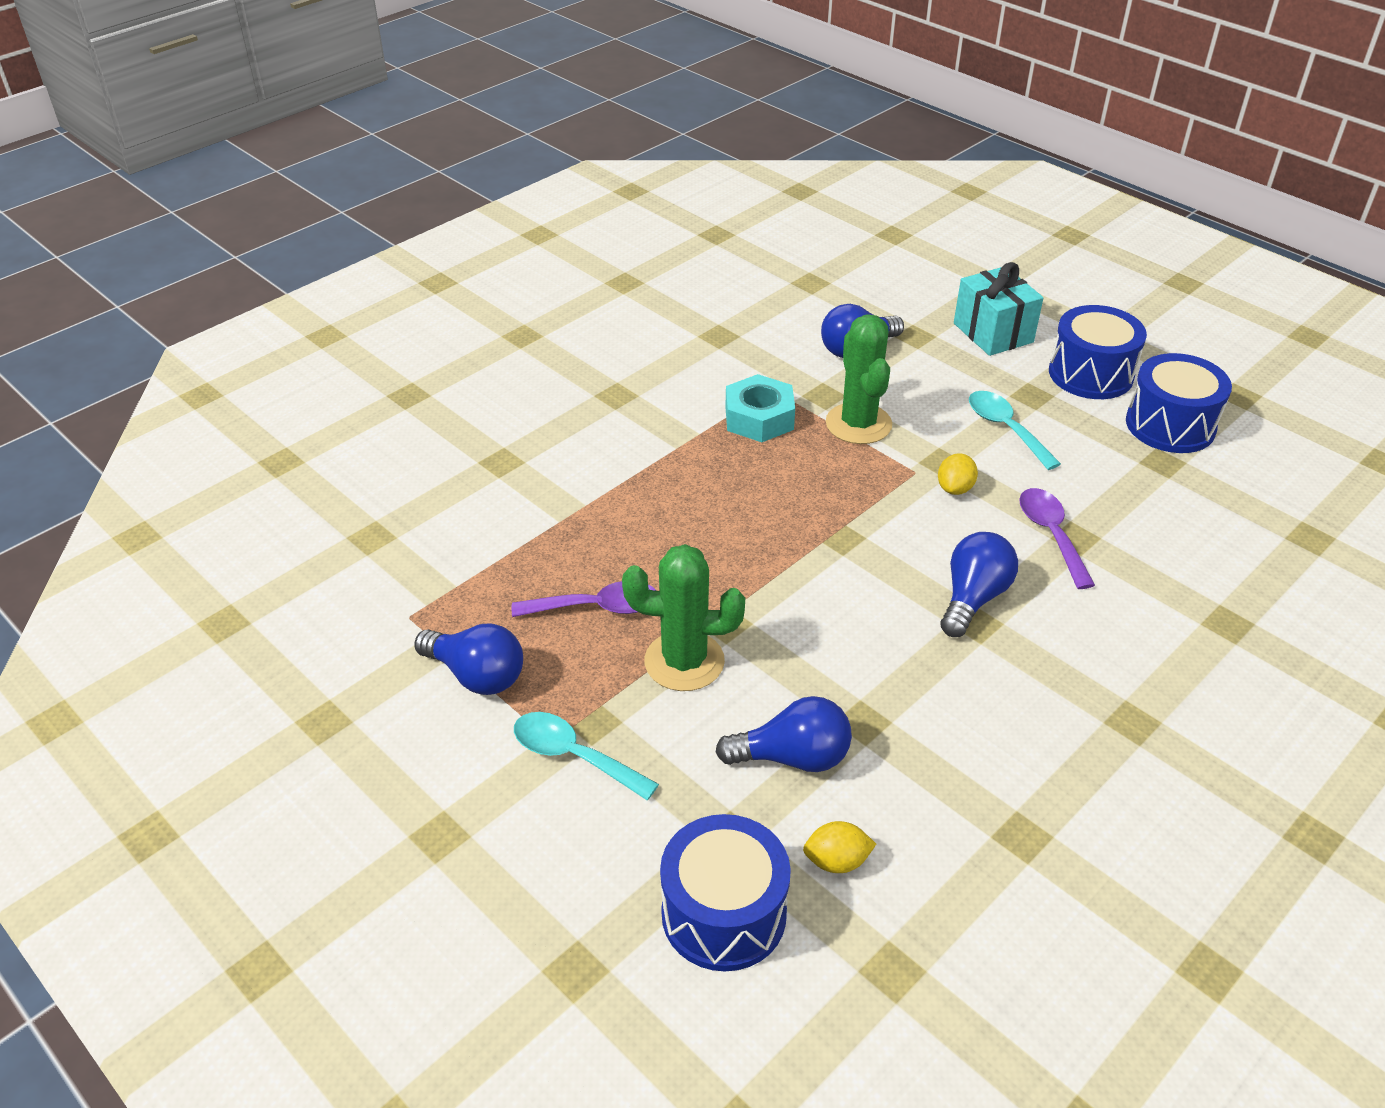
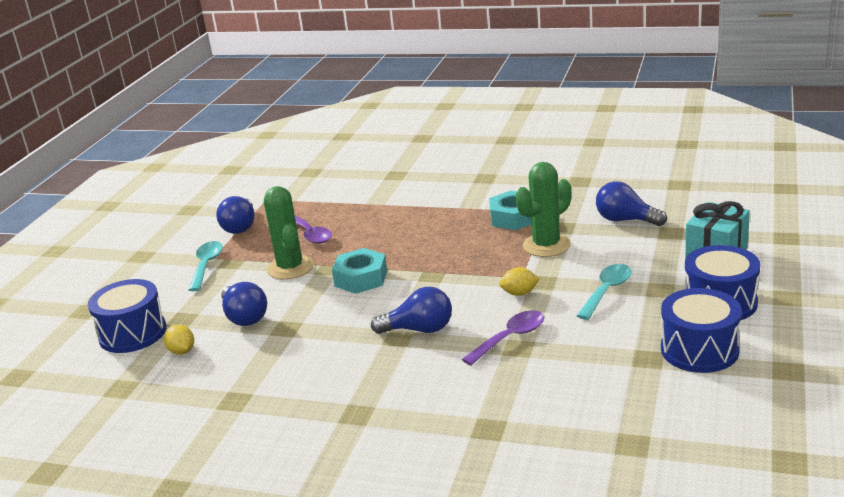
camera: 65 degrees right, 15 degrees down
none -> turquoise nut [332,248,387,294]

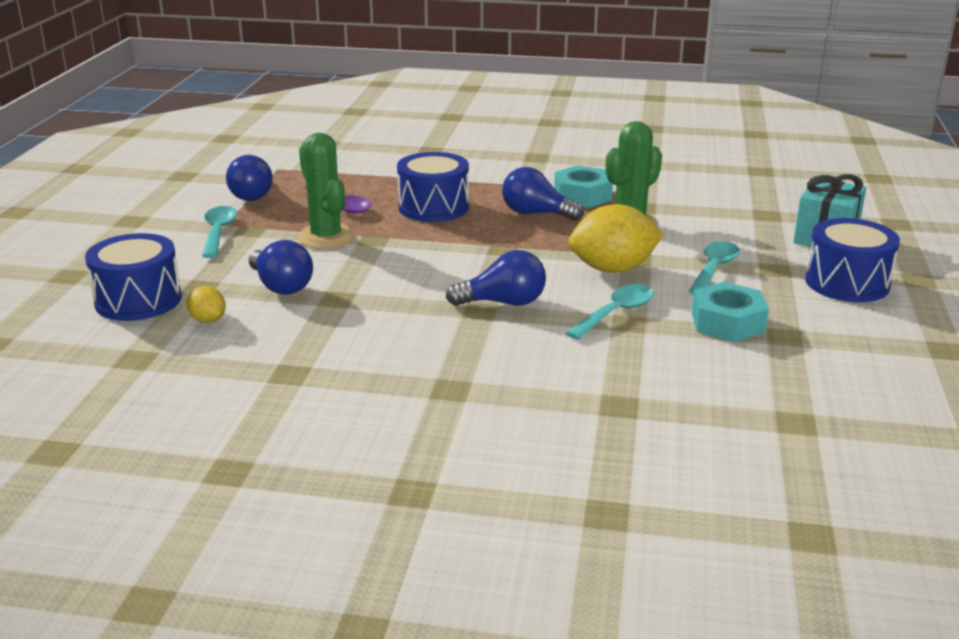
camera: 10 degrees left, 0 degrees up
turquoise nut [332,248,387,294] -> turquoise nut moved to [692,282,769,342]
purple spoon [462,310,545,366] -> turquoise spoon [566,284,654,340]
yellow lemon [499,267,540,296] -> yellow lemon [568,204,664,273], size x2.03
blue light bulb [596,181,667,226] -> blue light bulb moved to [502,167,584,221]
blue drum [661,288,742,373] -> blue drum moved to [397,152,469,222]

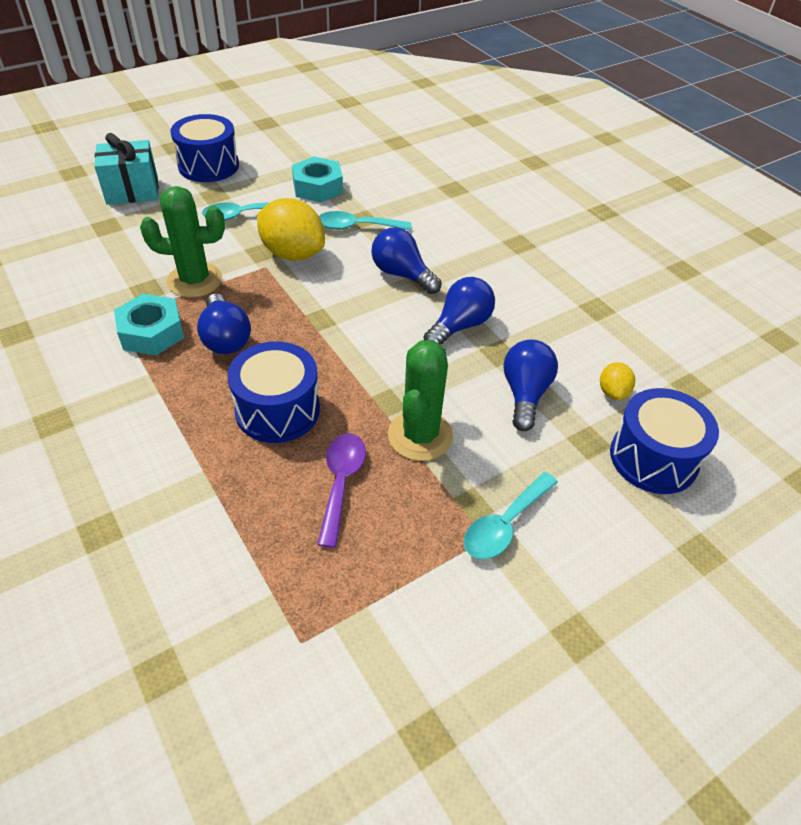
camera: 135 degrees left, 20 degrees up
blue light bulb [226,155,273,201] -> blue light bulb moved to [424,277,495,345]

